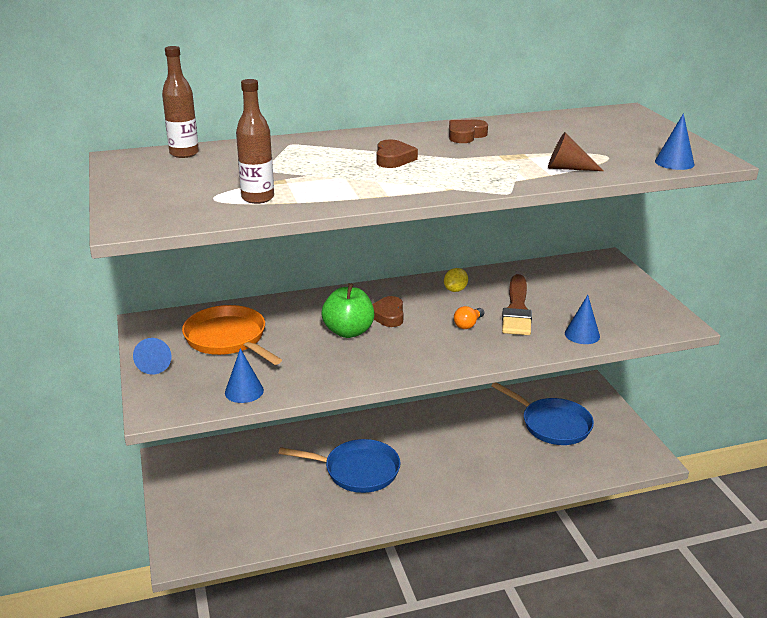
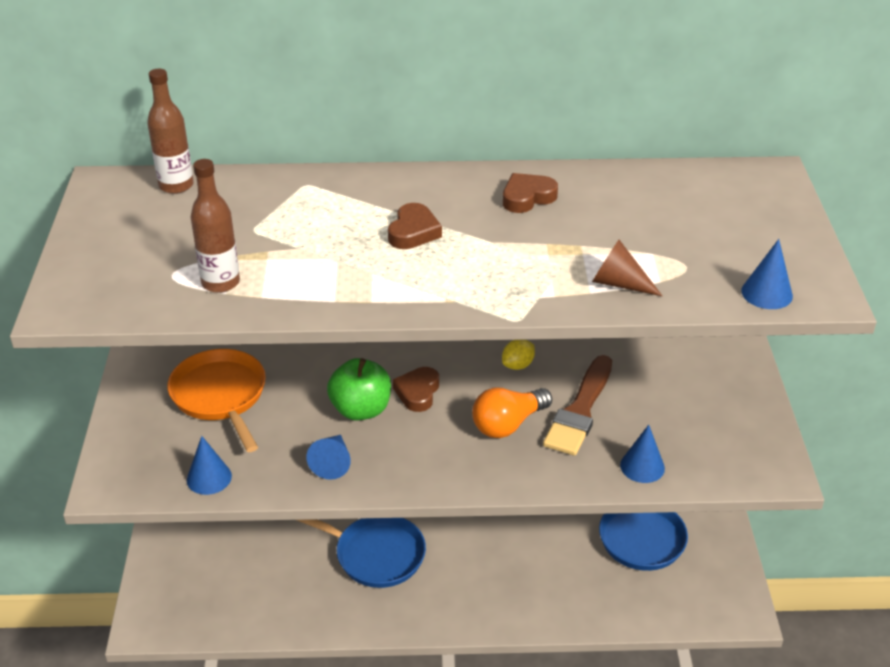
camera: 15 degrees right, 10 degrees up
blue cone [133,338,172,375] -> blue cone moved to [306,435,351,480]
orange light bulb [454,306,484,329] -> orange light bulb [472,388,552,438], size x1.74

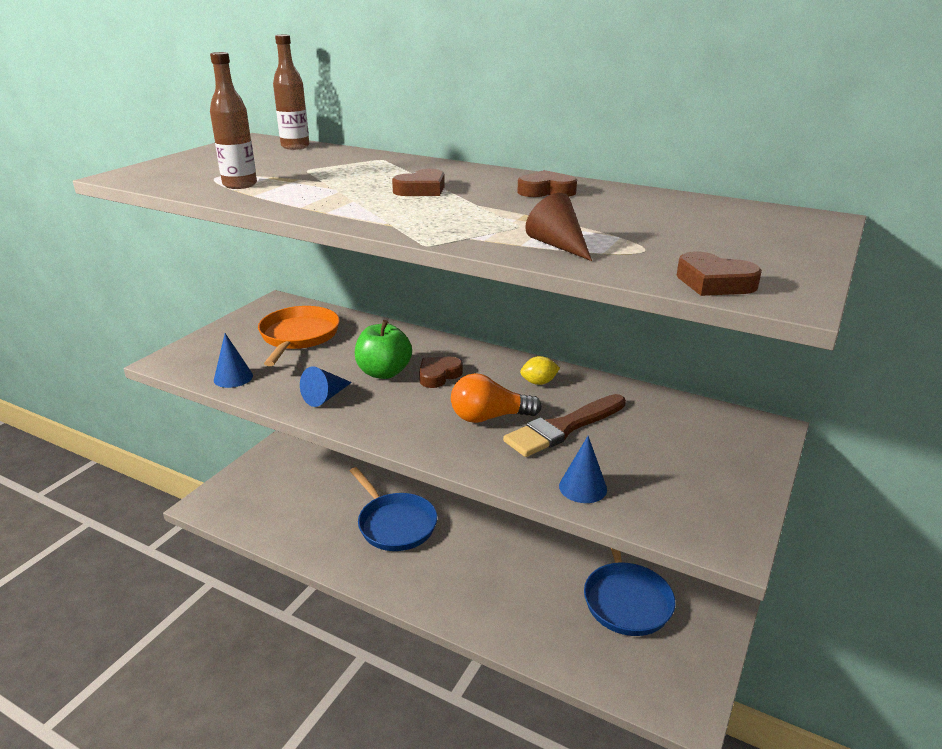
camera: 30 degrees right, 10 degrees down
blue cone [741,239,793,309] -> brown heart [677,252,762,296]

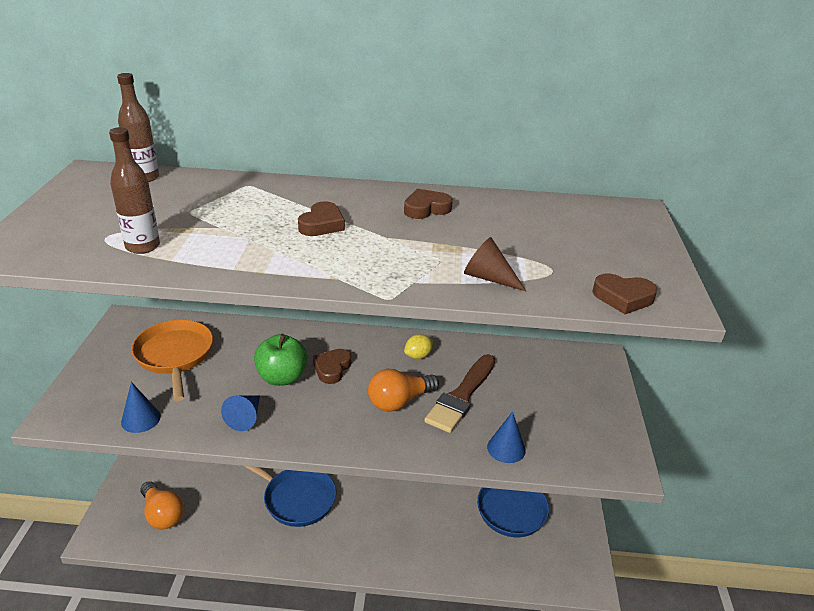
camera: 25 degrees left, 5 degrees up
none -> orange light bulb [140,481,184,529]

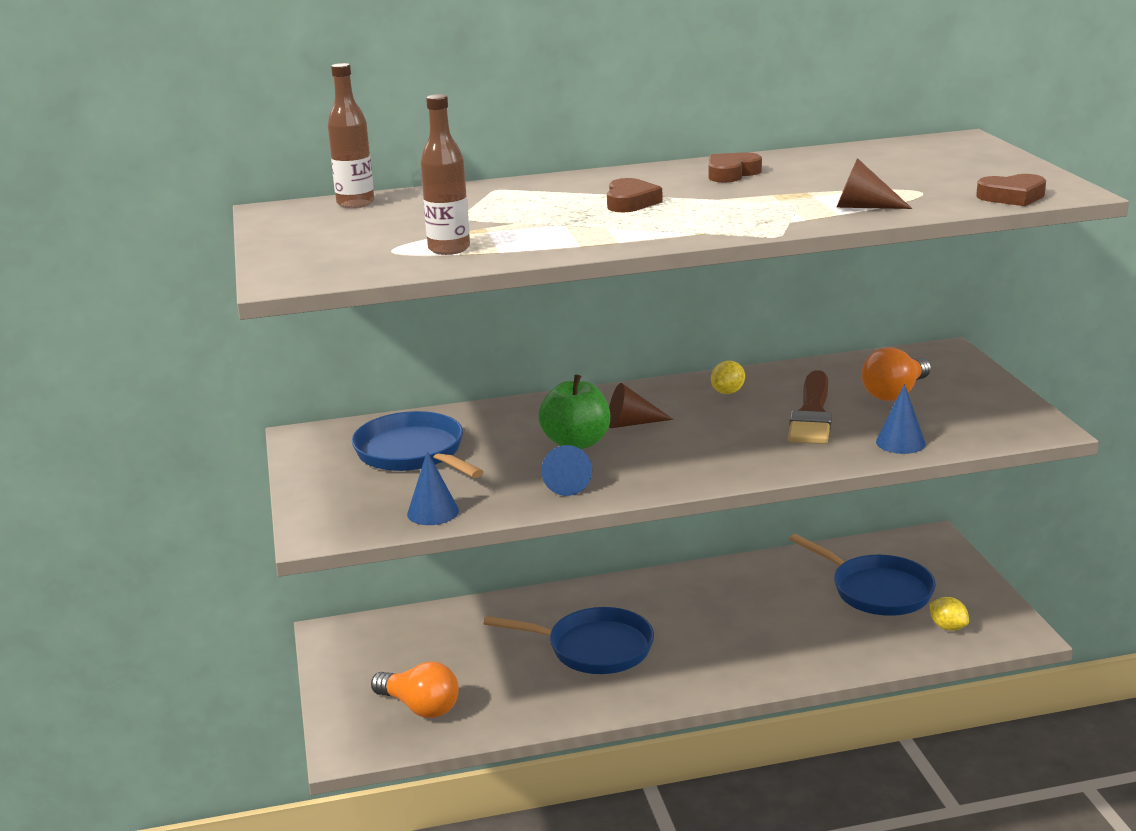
camera: 15 degrees left, 10 degrees down
orange pan [131,320,213,401] -> blue pan [352,411,484,478]
brown heart [313,349,351,384] -> brown cone [609,383,673,428]
orange light bulb [368,369,439,412] -> orange light bulb moved to [862,347,931,401]
none -> yellow lemon [929,597,969,631]

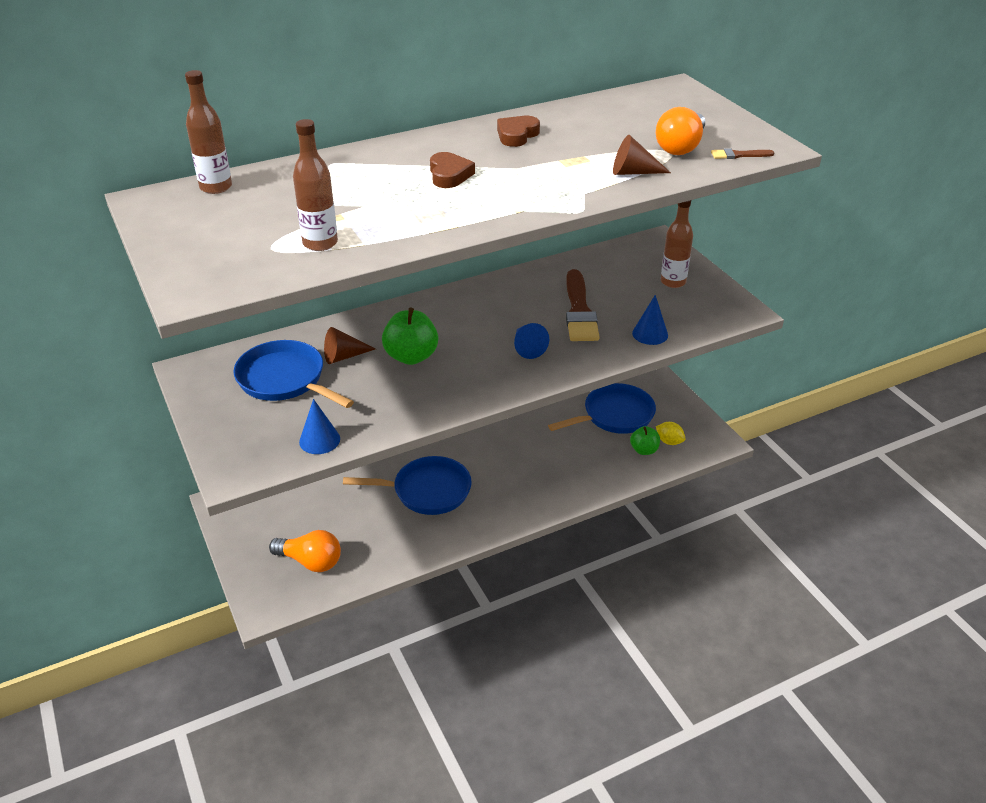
camera: 15 degrees left, 15 degrees up
blue cone [541,445,592,496] -> blue cone moved to [514,323,549,359]
brown cone [609,383,673,428] -> brown cone moved to [324,327,376,364]
yellow lemon [711,361,745,394] -> none
blue pan [789,534,936,616] -> blue pan turned 60 degrees counterclockwise [548,383,656,434]
orange light bulb [862,347,931,401] -> orange light bulb moved to [656,107,705,155]
brown heart [976,174,1046,206] -> brown brush [711,148,774,159]
none -> green apple [630,426,660,455]
none -> brown bottle [661,200,693,288]

